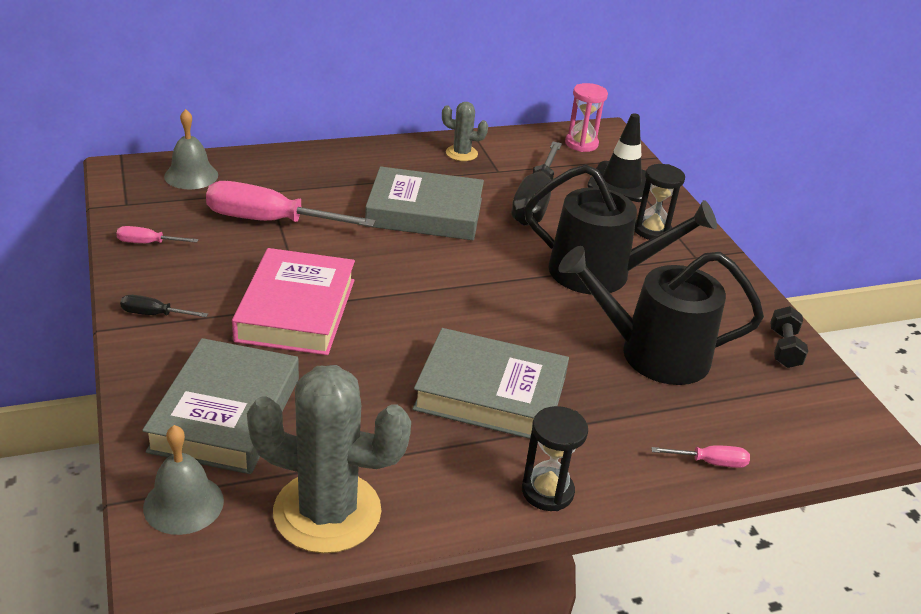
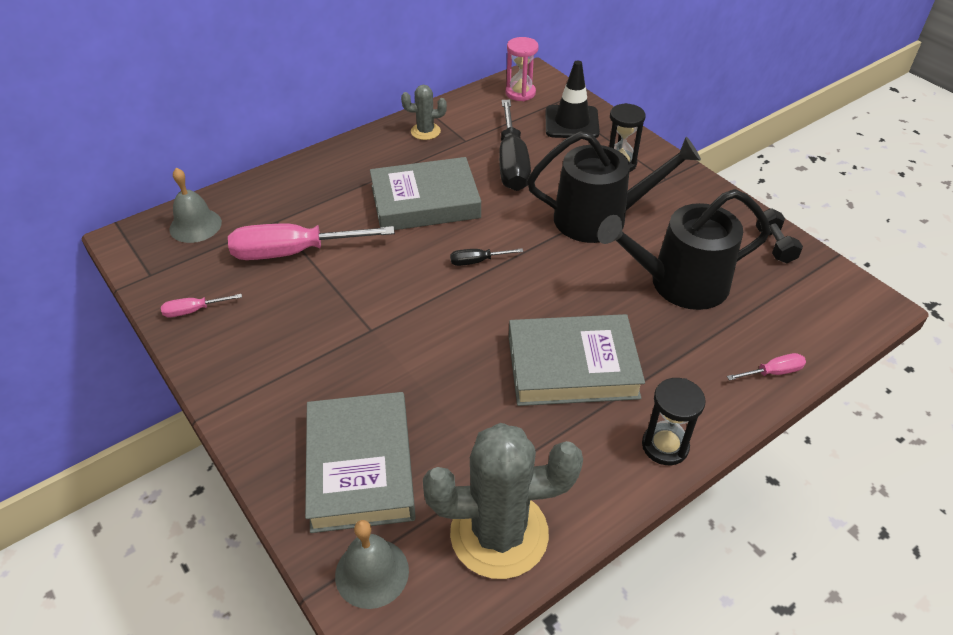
camera: 15 degrees left, 10 degrees up
black screwdriver [120,295,208,317] -> black screwdriver moved to [450,248,524,266]
pink book [232,248,355,355] -> none

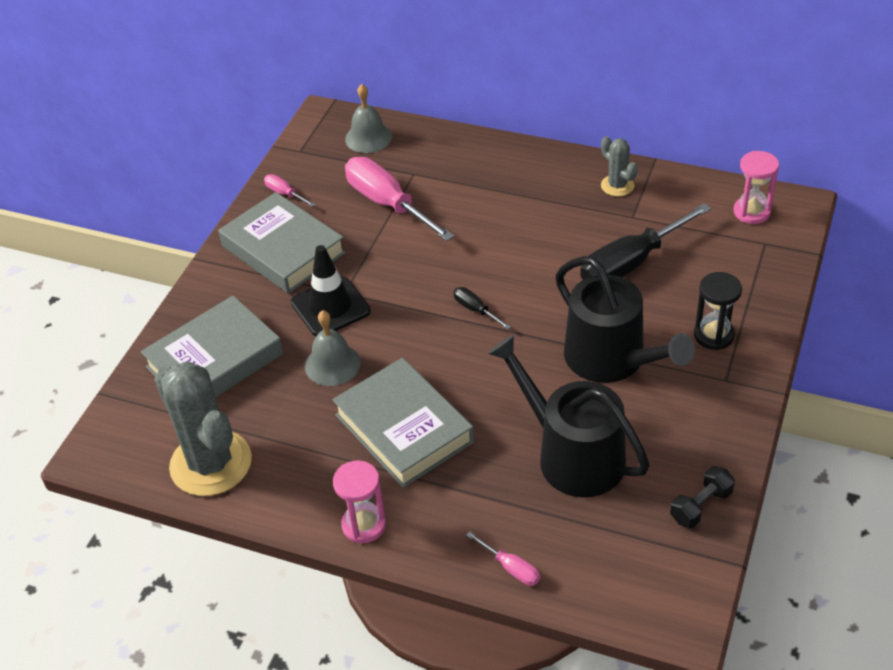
camera: 60 degrees right, 0 degrees up
grey bell [335,520,409,609] -> grey bell moved to [305,310,361,386]
grey book [370,157,481,230] -> grey book moved to [218,192,346,294]
black traffic cone [546,61,600,138] -> black traffic cone moved to [291,245,371,336]
black hourglass [642,378,706,465] -> pink hourglass [333,460,386,543]

